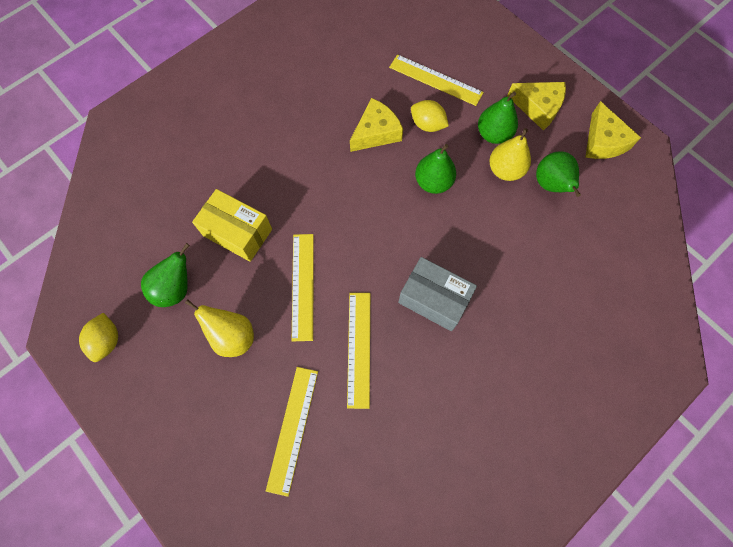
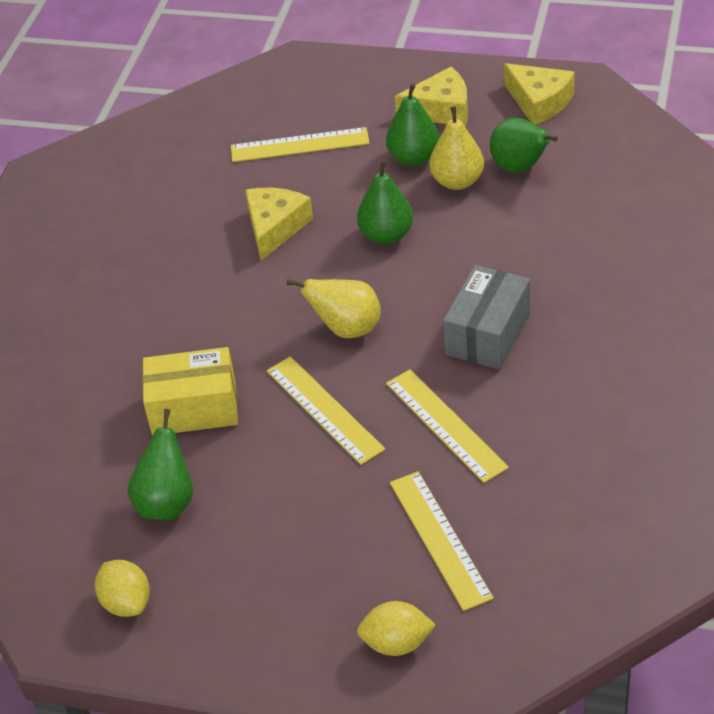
camera: 30 degrees left, 25 degrees down
yellow pear [185,299,254,357] -> yellow pear moved to [287,279,381,338]
grey box [398,257,477,331] -> grey box turned 60 degrees counterclockwise [443,265,530,370]
yellow lemon [411,100,449,132] -> yellow lemon moved to [357,601,436,656]

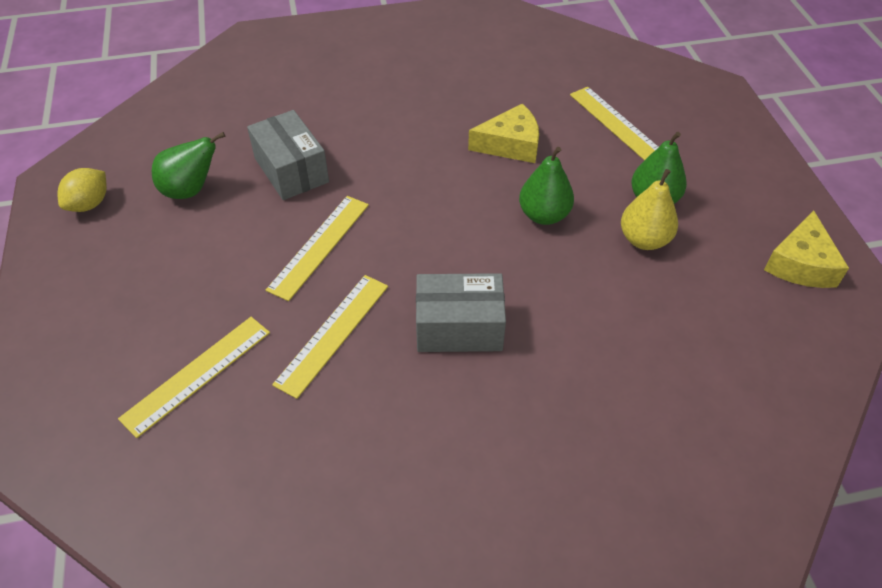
camera: 60 degrees right, 5 degrees up
yellow box [142,347,238,436] -> grey box [247,110,329,200]
yellow pear [287,279,381,338] -> none
yellow lemon [357,601,436,656] -> none
yellow cheese [395,67,468,126] -> none
green pear [490,118,558,173] -> none

